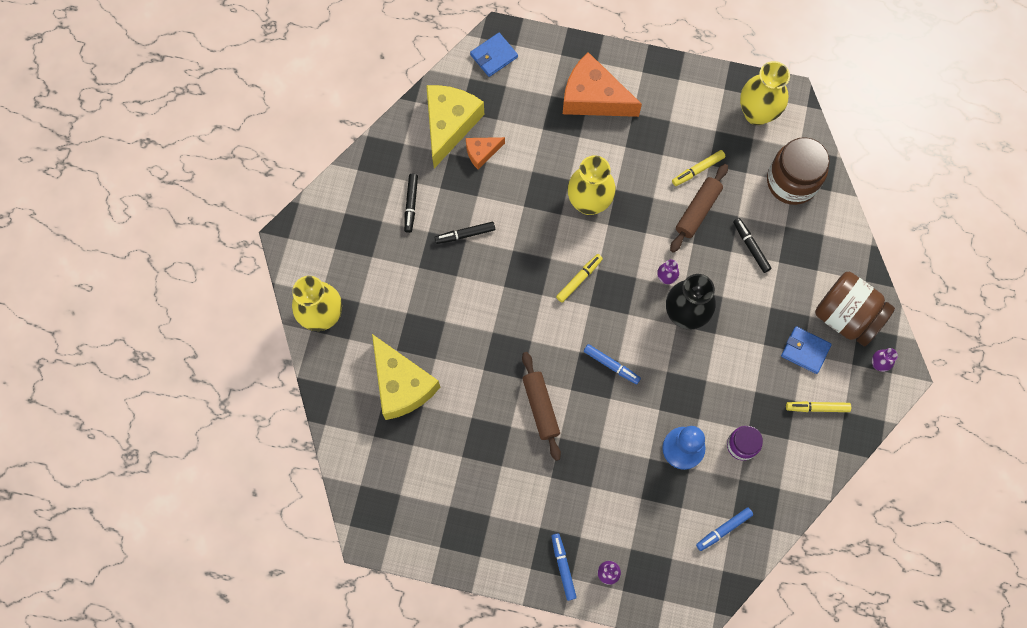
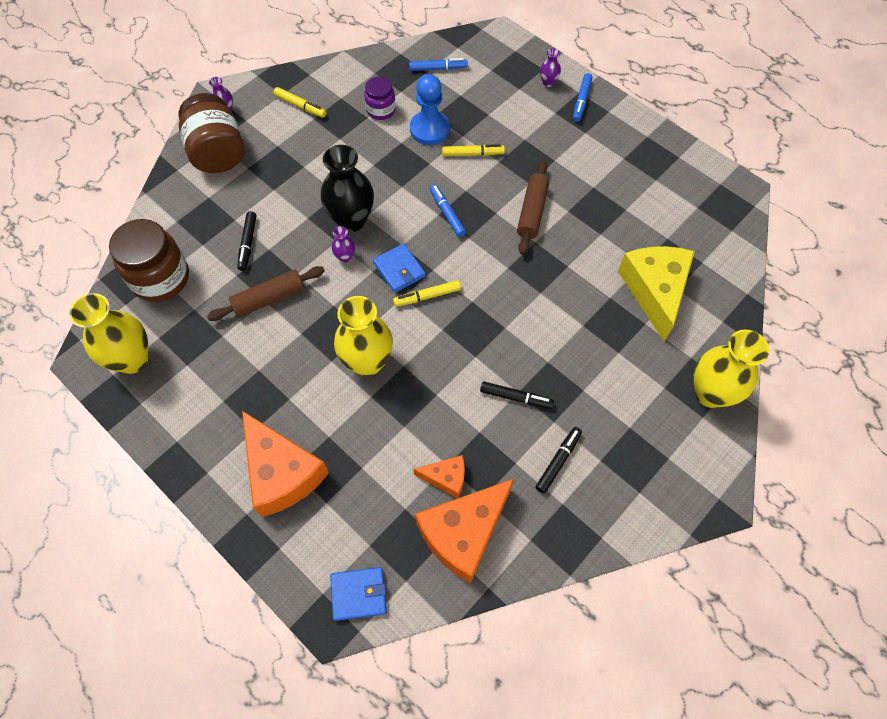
camera: 150 degrees left, 10 degrees down
yellow cheese [426,85,484,168] -> orange cheese [415,479,514,583]
yellow marker [672,150,725,186] -> yellow marker moved to [442,144,505,156]
blue wallet [781,326,832,374] -> blue wallet moved to [373,243,426,293]

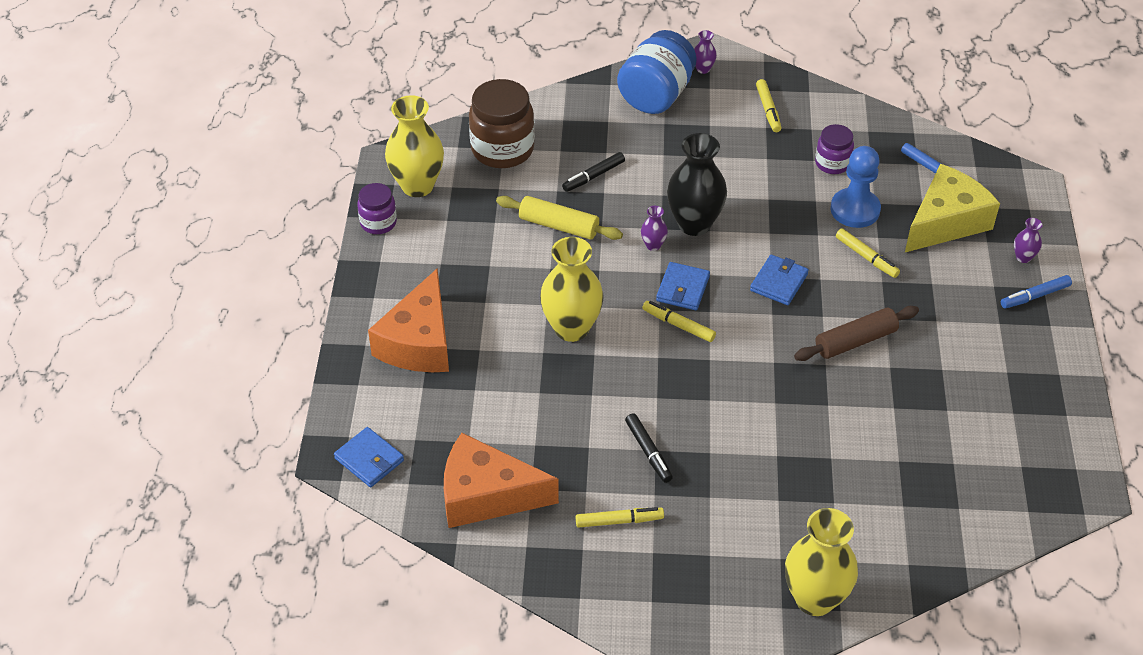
camera: 50 degrees right, 15 degrees down
brown jar [178,93,245,173] -> blue jar [617,30,697,114]
brown rolling pin [207,266,325,321] -> yellow rolling pin [496,196,623,240]
orange cheese [413,455,465,498] -> none
blue marker [429,184,466,237] -> blue wallet [750,255,809,305]
black marker [536,427,582,494] -> yellow marker [576,507,664,528]
yellow cheese [618,246,695,342] -> yellow cheese moved to [905,164,1000,252]
none -> purple jar [357,183,397,234]

